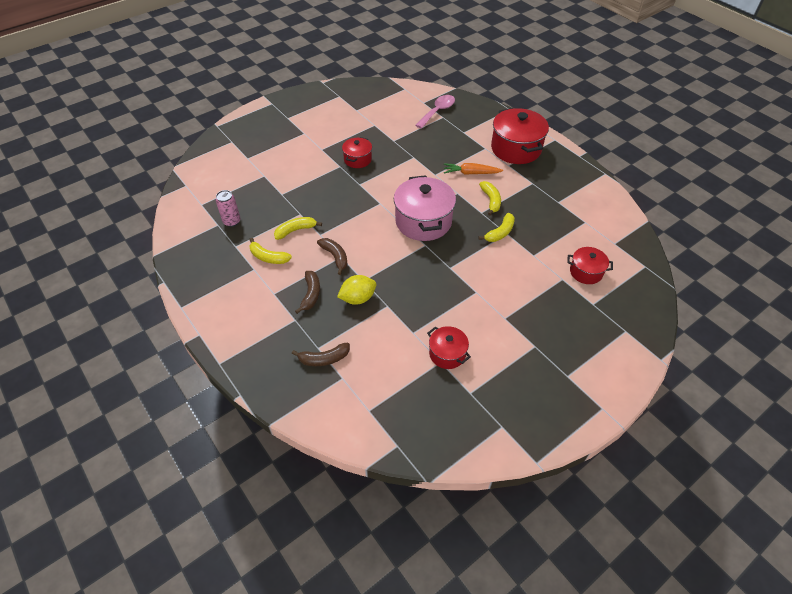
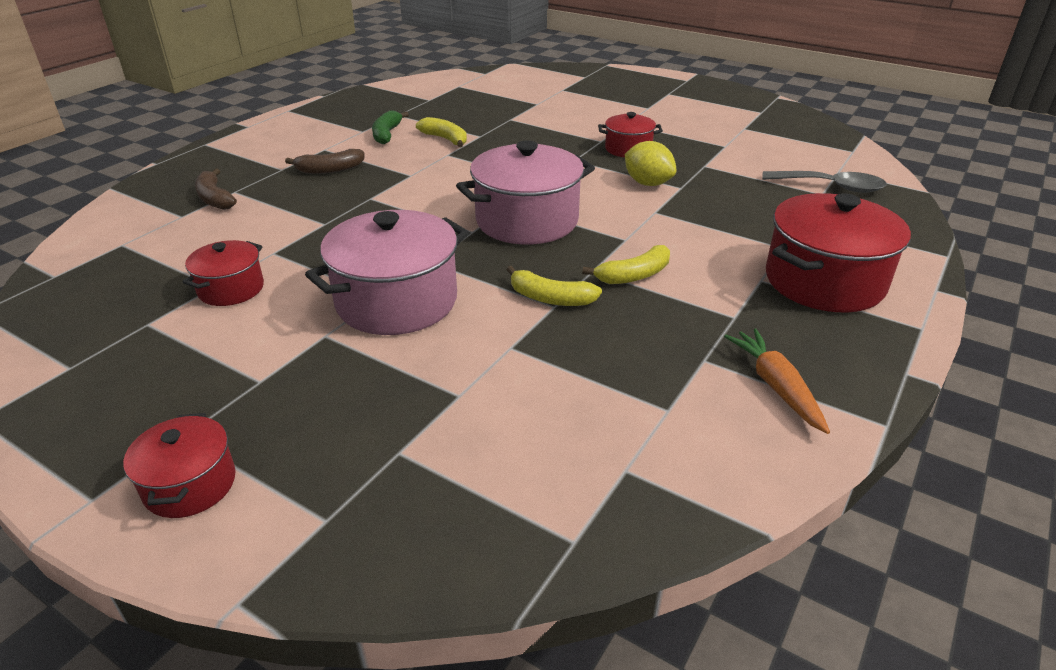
camera: 70 degrees right, 15 degrees down
pink can [216,190,240,227] -> none
yellow banana [249,238,292,264] -> green banana [372,110,409,144]
brown banana [317,238,348,275] -> none
yellow lemon [337,275,376,305] -> yellow lemon moved to [625,141,676,186]
pink spoon [415,95,455,129] -> grey spoon [762,171,887,193]
orange carrot [444,163,503,175] -> orange carrot moved to [724,329,830,434]
red pot [567,247,613,284] -> red pot moved to [123,413,236,518]
none -> pink pot [305,210,469,335]

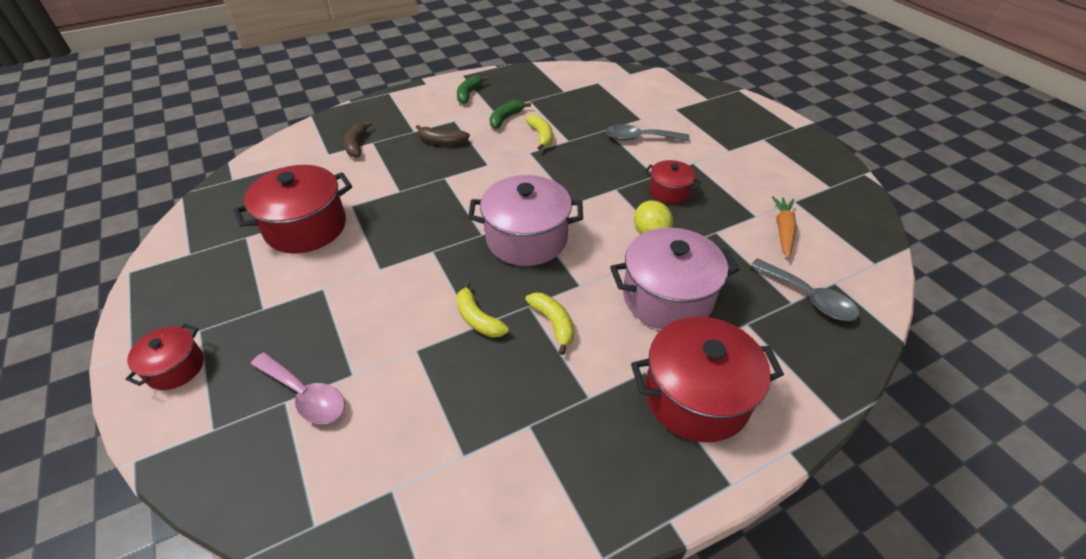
camera: 30 degrees right, 10 degrees up
red pot [182,240,264,306] -> red pot [233,165,352,253], size x1.84
pink pot [305,210,469,335] -> pink pot moved to [610,227,740,329]
yellow banana [582,245,670,284] -> yellow banana turned 120 degrees counterclockwise [525,293,574,355]
orange carrot [724,329,830,434] -> orange carrot moved to [772,196,796,258]
none -> pink spoon [251,353,345,424]
none -> green banana [457,75,489,104]
none -> grey spoon [606,124,690,141]

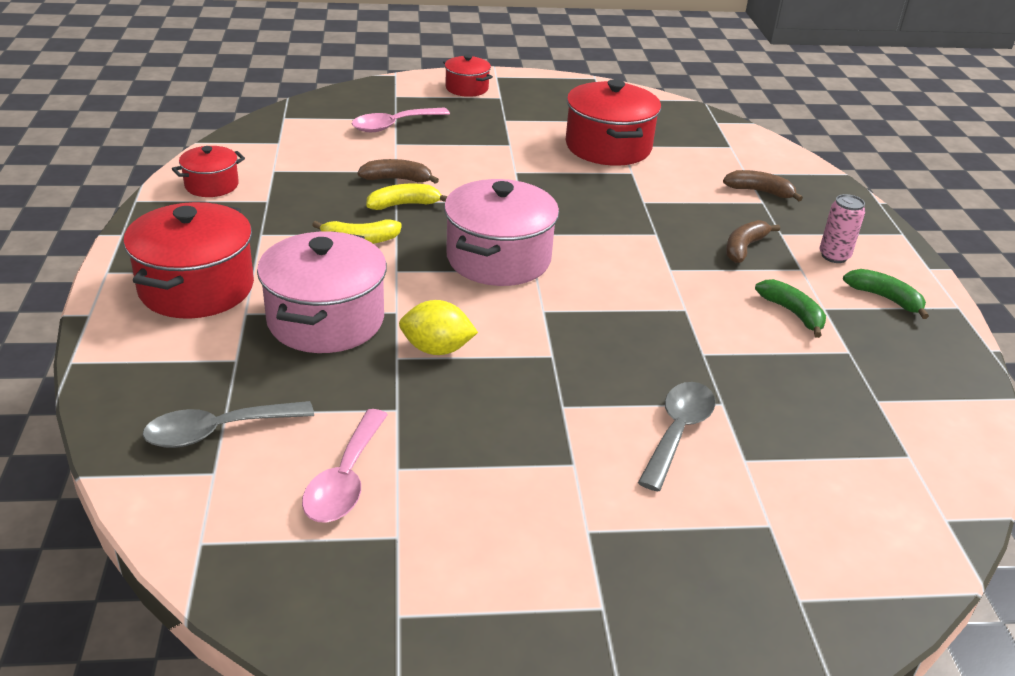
camera: 110 degrees right, 10 degrees down
yellow banana [525,115,553,150] -> none
red pot [645,160,701,204] -> red pot moved to [172,146,245,197]
orange carrot [772,196,796,258] -> pink spoon [302,409,388,523]
none -> brown banana [358,159,439,184]
none -> pink can [819,194,865,263]

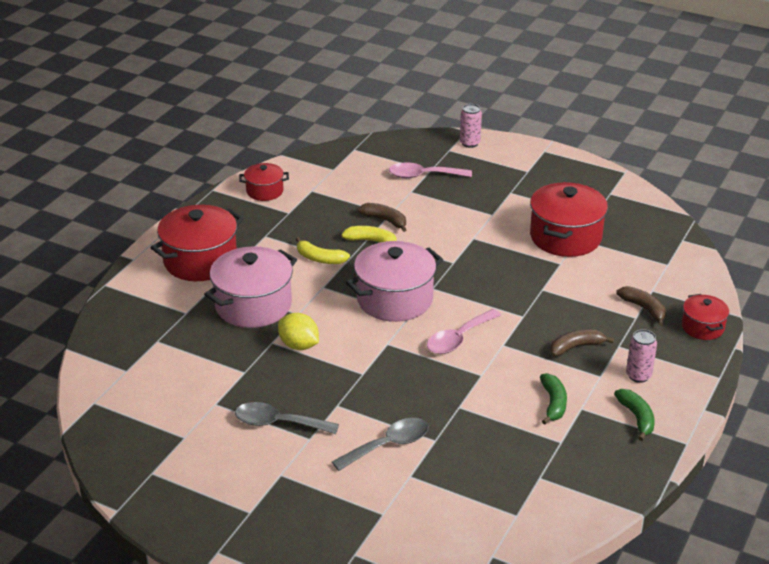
camera: 35 degrees right, 0 degrees up
grey spoon [142,401,314,448] -> grey spoon moved to [235,402,339,434]
pink spoon [302,409,388,523] -> pink spoon moved to [427,309,501,354]
red pot [443,54,493,97] -> red pot moved to [682,294,729,340]
none -> pink can [460,104,482,148]

